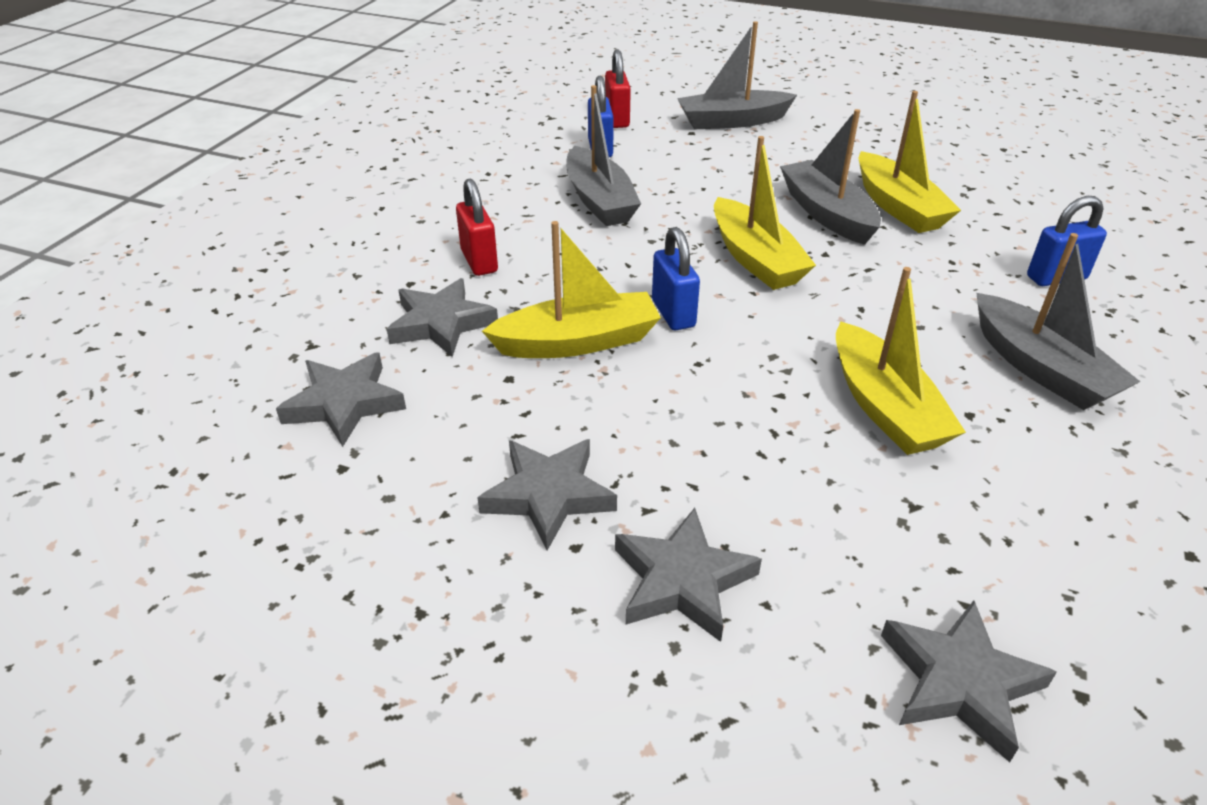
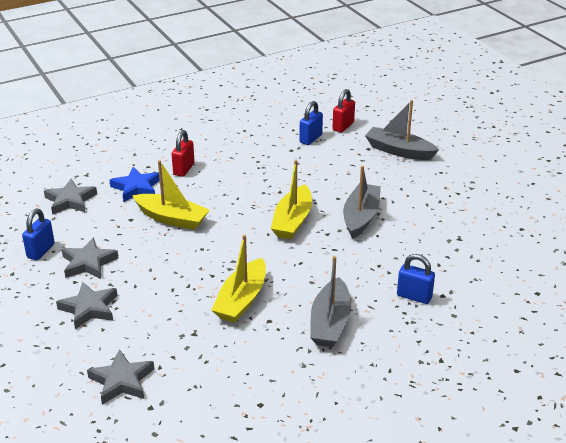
camera: 40 degrees right, 5 degrees down
grey star [387,278,498,357] -> blue star [110,167,160,202]
grey boat [566,85,641,226] -> none
blue padlock [652,227,700,330] -> blue padlock moved to [22,209,55,260]
yellow boat [858,91,961,233] -> none

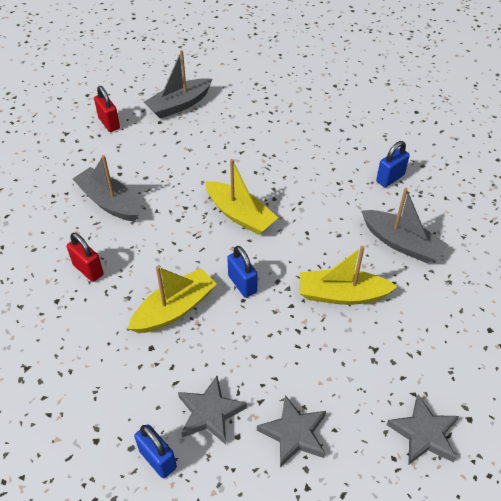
camera: 65 degrees left, 15 degrees up
grey star [44,179,97,215] -> none
blue star [110,167,160,202] -> none
yellow boat [212,234,266,323] -> yellow boat turned 135 degrees clockwise [300,246,397,305]
blue padlock [299,101,323,145] -> blue padlock moved to [227,246,258,298]
grey boat [343,165,381,239] -> grey boat moved to [73,155,139,221]

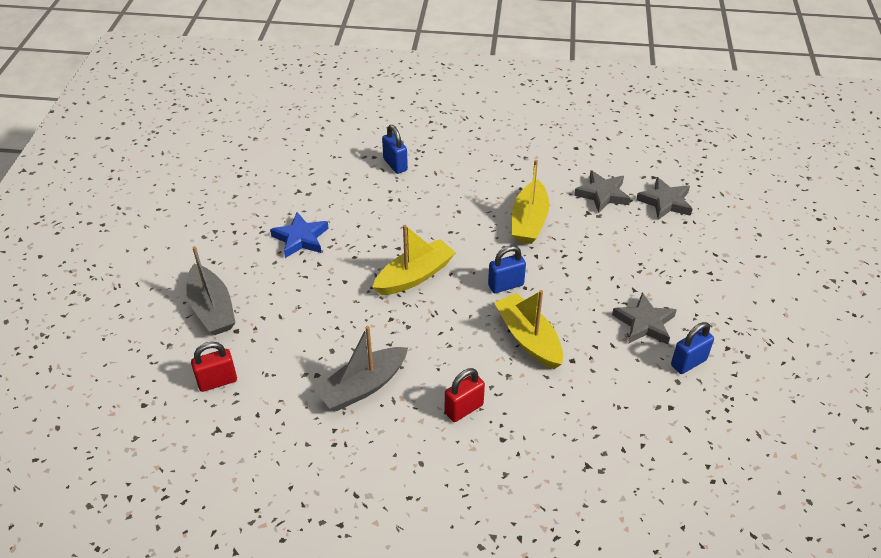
camera: 80 degrees left, 5 degrees down
grey star [257,395,326,468] -> grey star moved to [574,170,631,213]
grey boat [361,188,448,263] -> none
none -> blue star [270,212,329,258]

